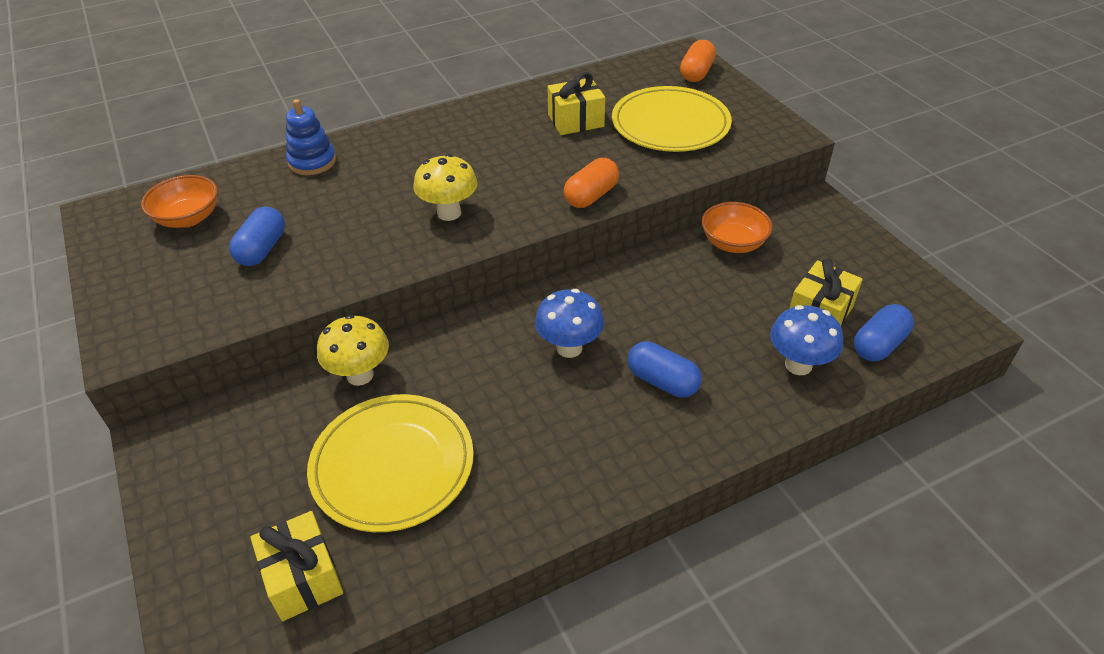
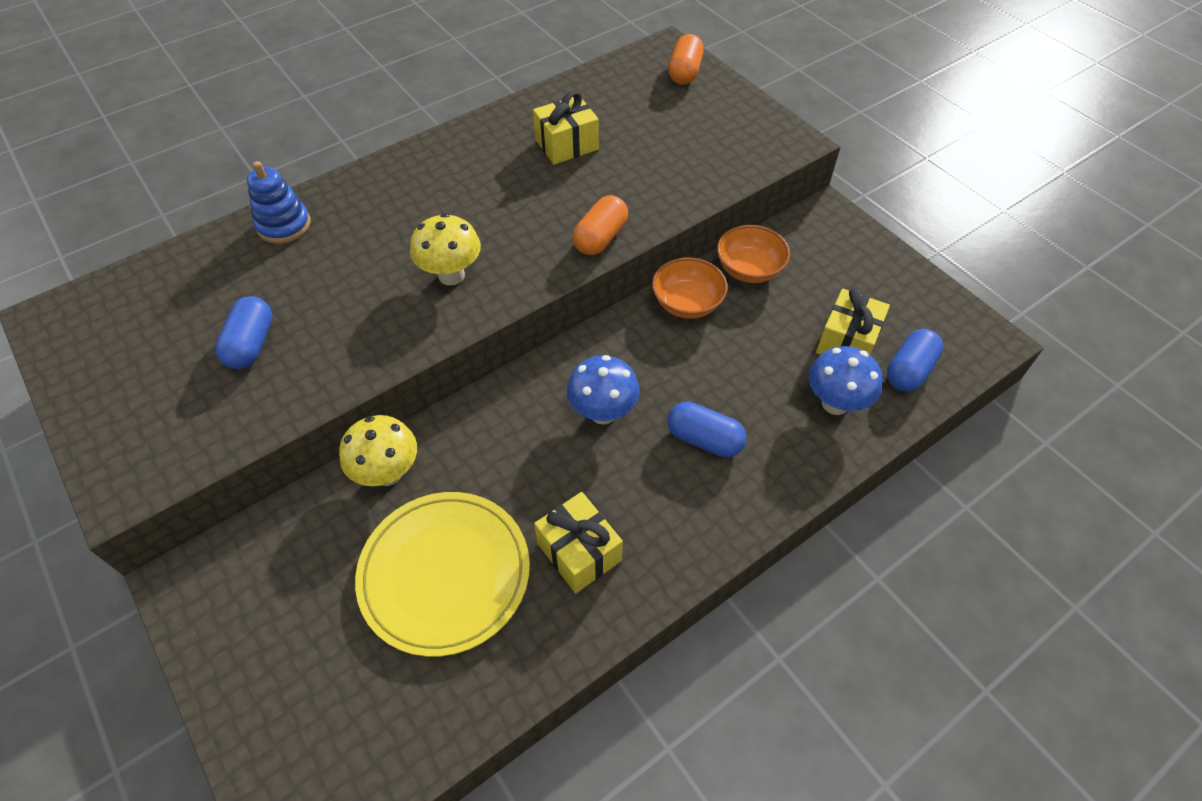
camera: 10 degrees left, 10 degrees up
orange bowl [141,175,218,228] -> orange bowl moved to [652,258,728,319]
yellow gift [250,511,343,621] -> yellow gift moved to [534,492,623,593]
yellow plate [612,86,732,152] -> none

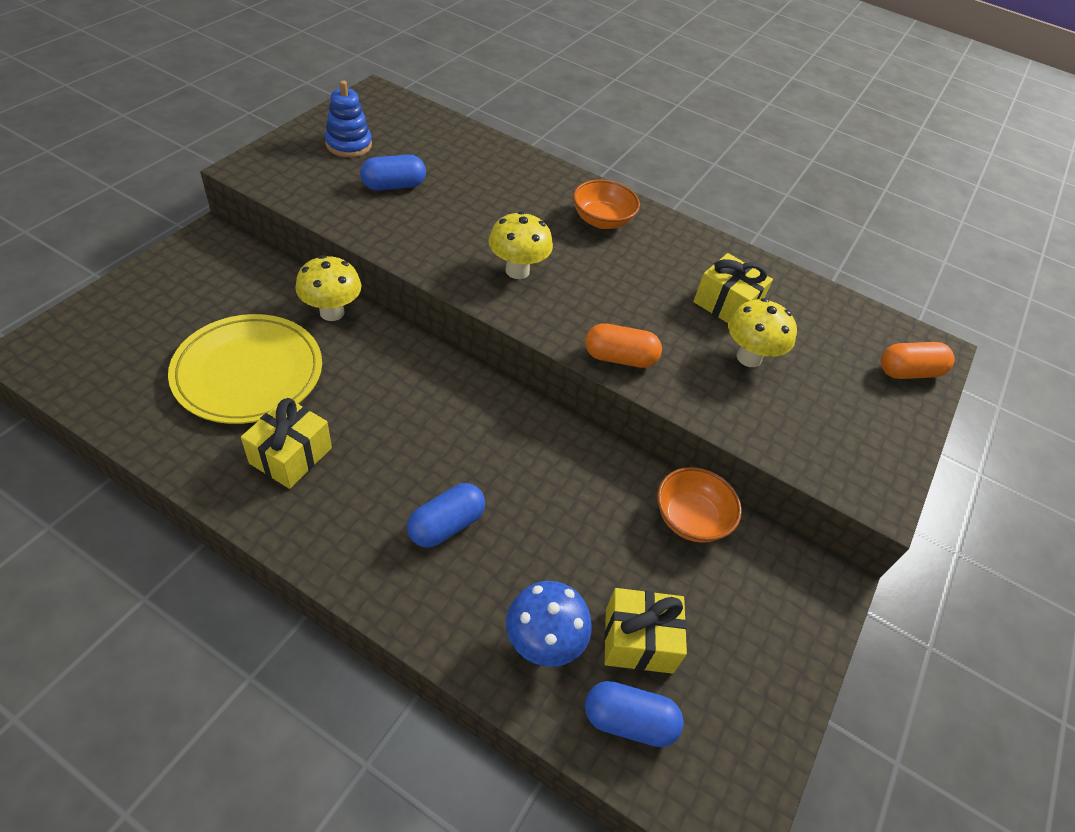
camera: 60 degrees right, 5 degrees down
blue stacking toy [247,161,311,244] -> blue stacking toy moved to [325,81,372,157]
blue mushroom [567,355,640,425] -> none
orange bowl [652,258,728,319] -> orange bowl moved to [573,179,640,229]
blue capsule [667,402,746,457] -> blue capsule turned 45 degrees clockwise [407,483,485,548]
none -> yellow mushroom [728,298,797,367]

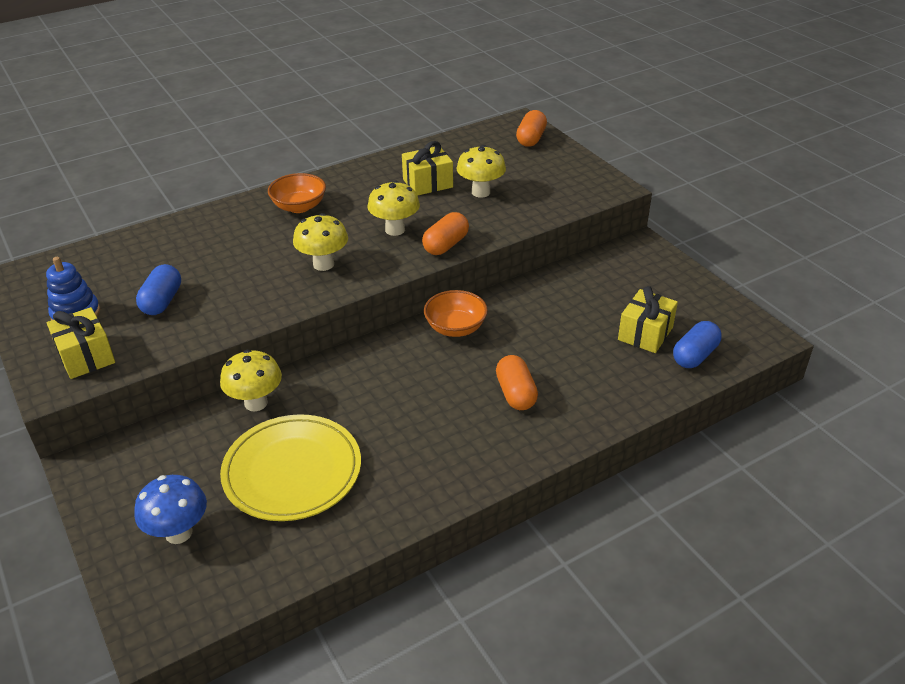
camera: 55 degrees left, 10 degrees down
yellow gift [241,397,332,489] -> yellow gift moved to [47,307,115,379]
blue capsule [407,483,485,548] -> orange capsule [496,355,538,410]
blue mushroom [506,581,592,667] -> blue mushroom moved to [134,475,207,544]
orange bowl [657,467,742,543] -> orange bowl moved to [424,290,488,337]
none -> yellow mushroom [367,181,420,236]

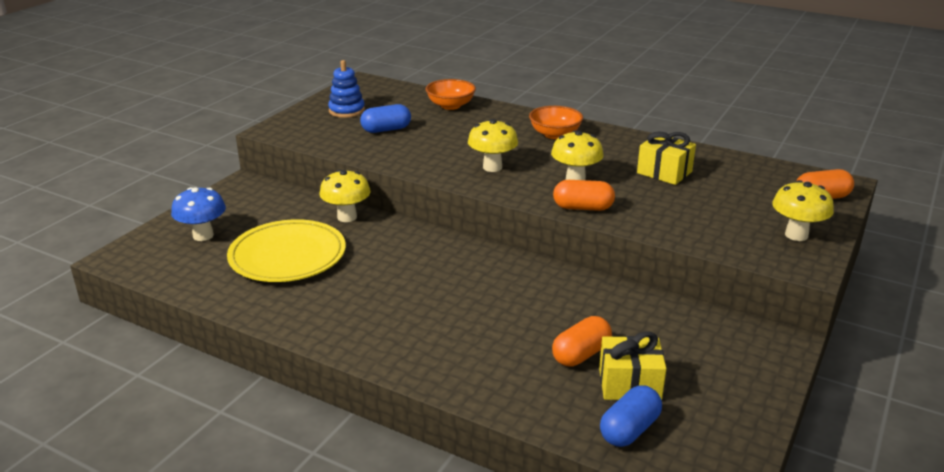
camera: 60 degrees right, 10 degrees down
yellow gift [47,307,115,379] -> none
orange bowl [424,290,488,337] -> orange bowl moved to [426,79,476,110]
yellow mushroom [457,145,506,197] -> yellow mushroom moved to [772,180,834,241]
orange capsule [496,355,538,410] -> orange capsule moved to [552,316,612,366]
blue capsule [673,321,722,368] -> blue capsule turned 60 degrees counterclockwise [600,385,662,447]

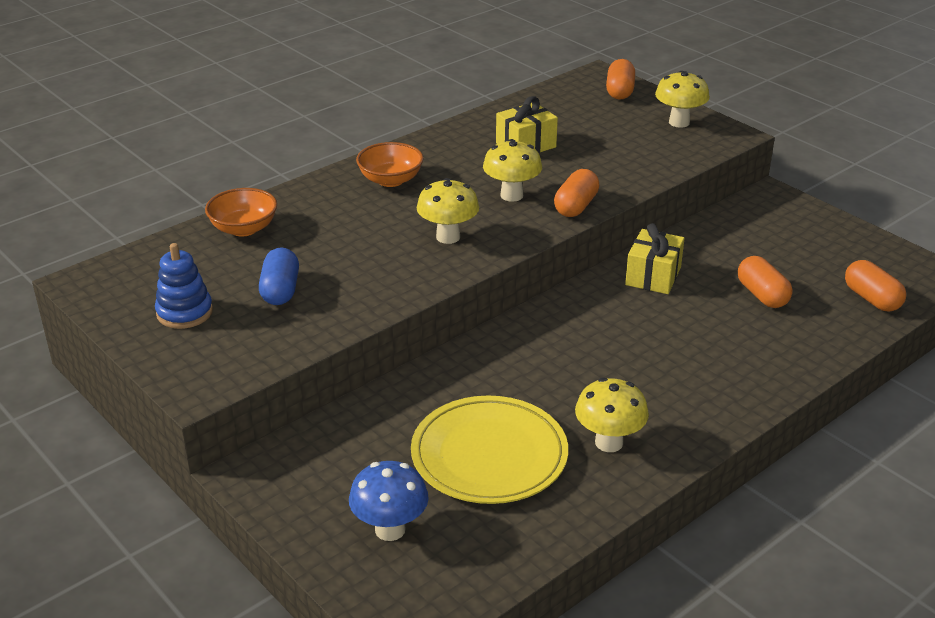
camera: 70 degrees left, 5 degrees up
yellow mushroom [319,170,371,222] -> yellow mushroom moved to [575,378,649,452]
yellow gift [599,331,667,400] -> yellow gift moved to [625,223,685,294]
blue capsule [600,385,662,447] -> orange capsule [845,260,906,312]

